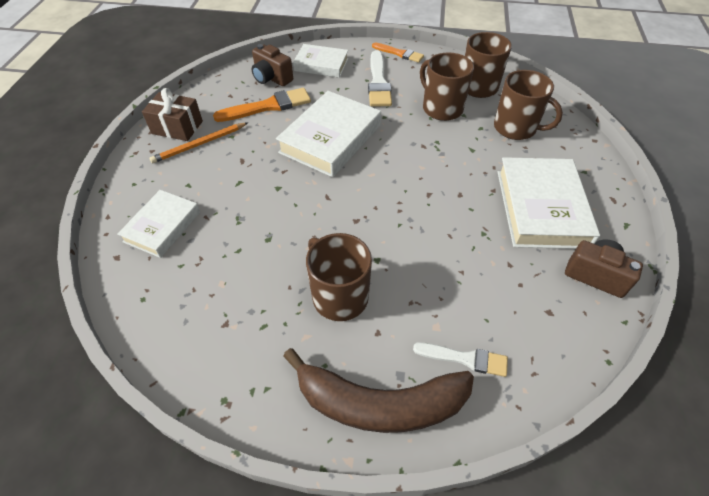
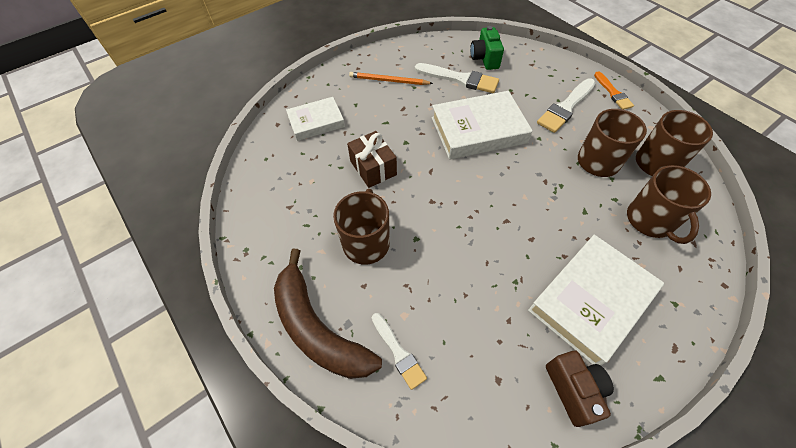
camera: 45 degrees right, 5 degrees up
brown gift [142,88,203,141] -> brown gift moved to [347,131,397,188]
orange brush [213,88,311,122] -> white brush [415,63,499,93]
brown camera [252,44,293,86] -> green camera [470,26,504,70]
white book [293,44,348,78] -> none

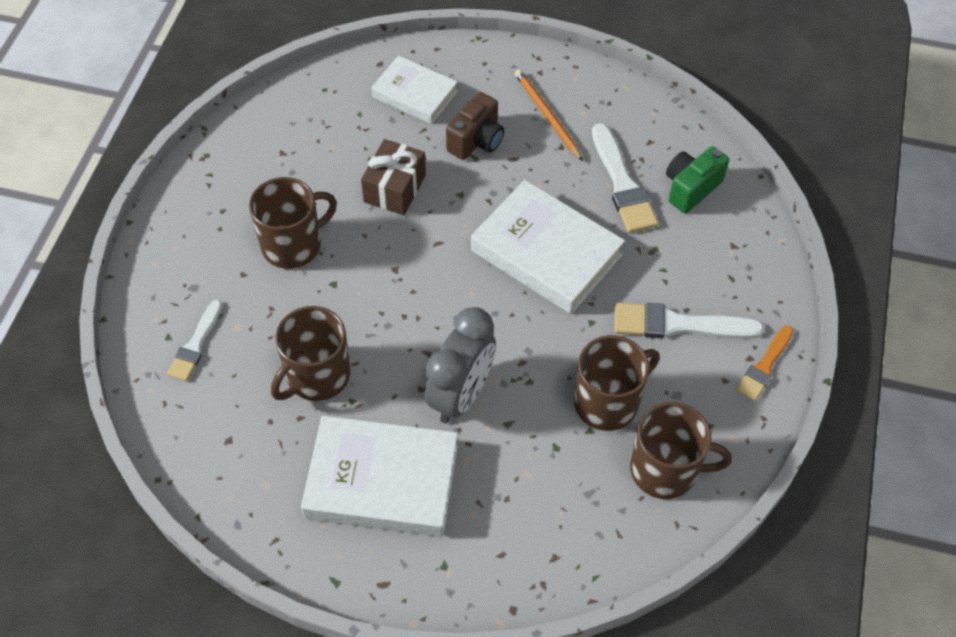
camera: 50 degrees right, 0 degrees up
brown banana [274,249,382,379] -> none
brown camera [546,351,614,427] -> brown camera moved to [446,92,504,160]
brown mug [627,165,711,244] -> brown mug moved to [271,306,350,401]
none -> grey clock [424,307,496,423]

